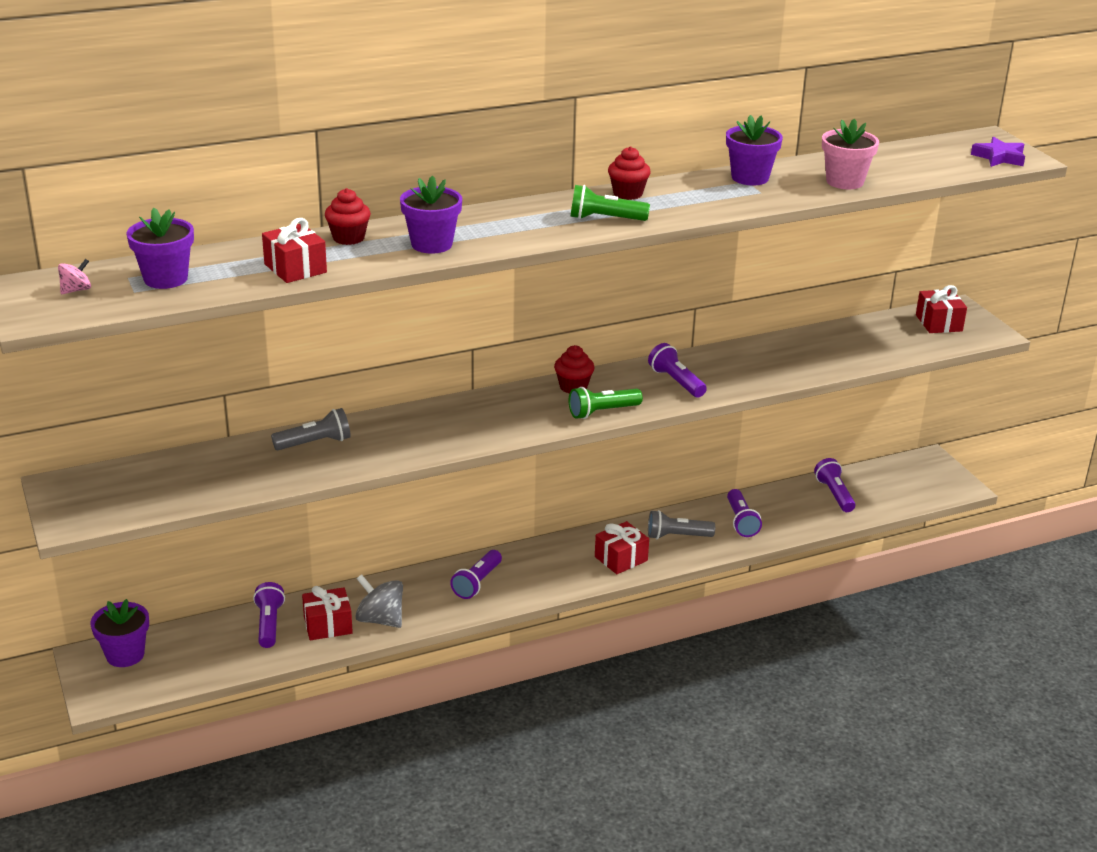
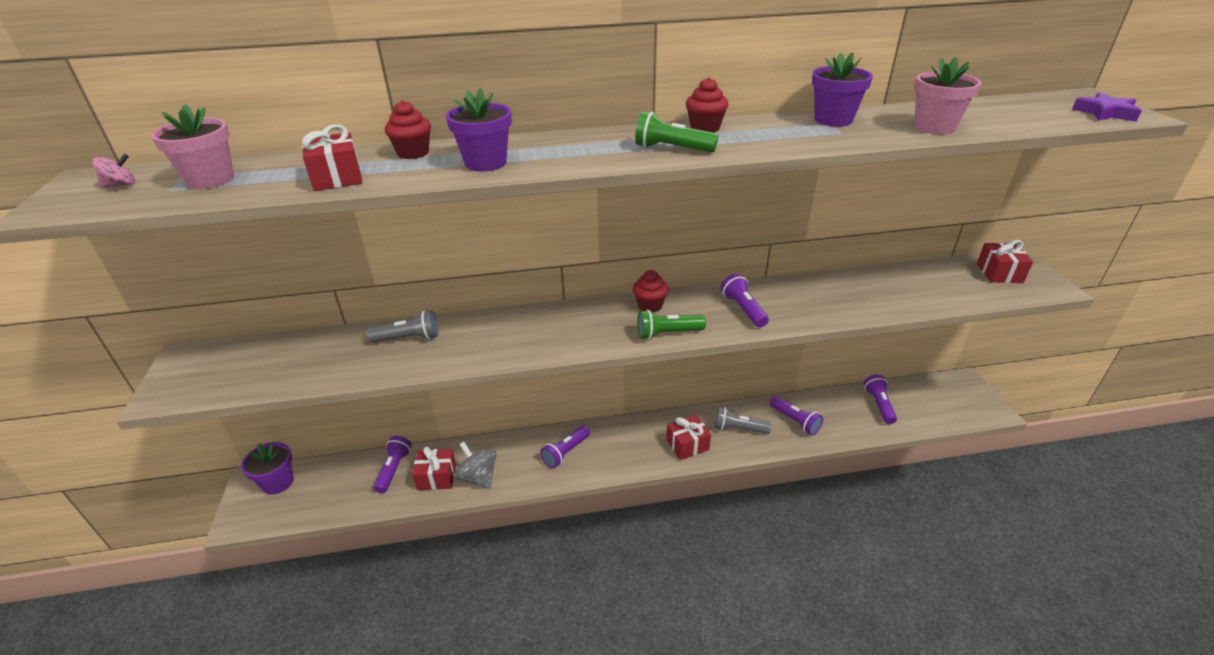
camera: 15 degrees right, 5 degrees up
purple flower pot [126,208,194,289] -> pink flower pot [151,104,234,189]
purple flashlight [727,489,762,537] -> purple flashlight turned 45 degrees counterclockwise [770,396,823,435]

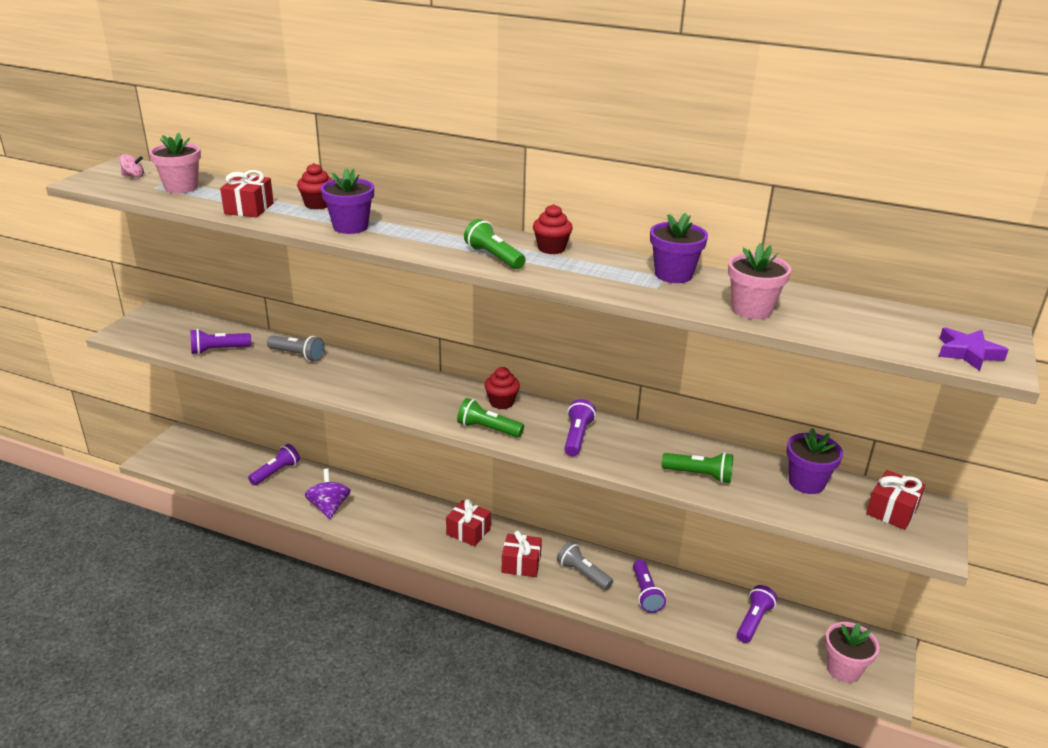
camera: 30 degrees right, 5 degrees down
purple flower pot [241,442,294,495] -> purple flower pot moved to [786,428,843,494]
red gift [412,447,456,490] -> red gift moved to [446,499,491,546]
grey spinning top [454,442,497,489] -> purple spinning top [305,469,351,519]
purple flashlight [540,426,590,468] -> purple flashlight moved to [190,329,251,355]
none -> green flashlight [662,452,733,483]
none -> pink flower pot [825,622,879,683]

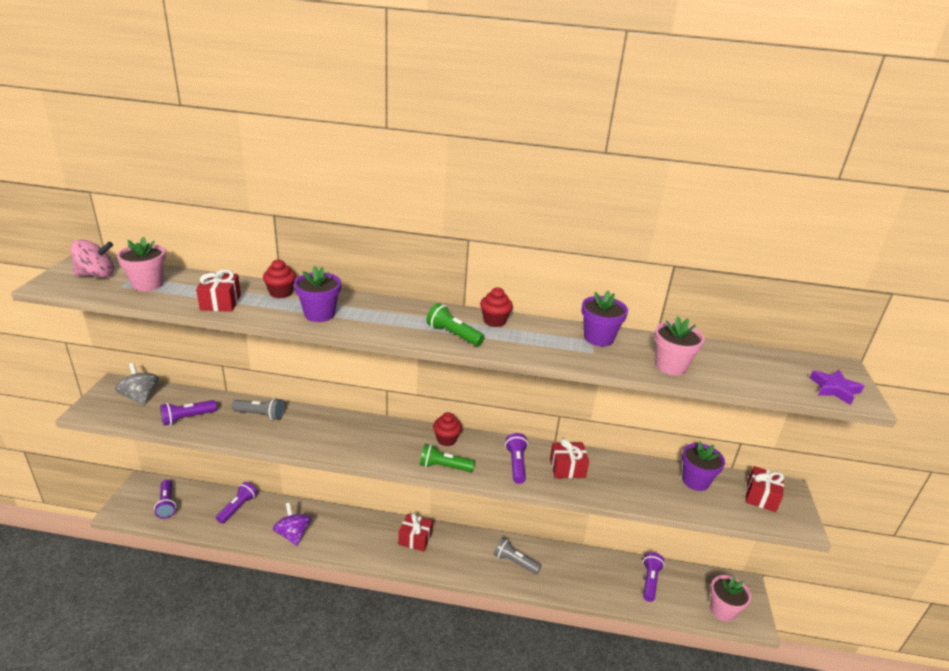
camera: 15 degrees left, 0 degrees up
pink spinning top [120,154,144,178] -> pink spinning top [71,239,114,278], size x1.85
red gift [502,530,542,577] -> red gift moved to [550,439,589,478]
purple flashlight [633,560,666,613] -> purple flashlight moved to [154,480,176,519]
green flashlight [662,452,733,483] -> none
none -> grey spinning top [115,363,159,406]

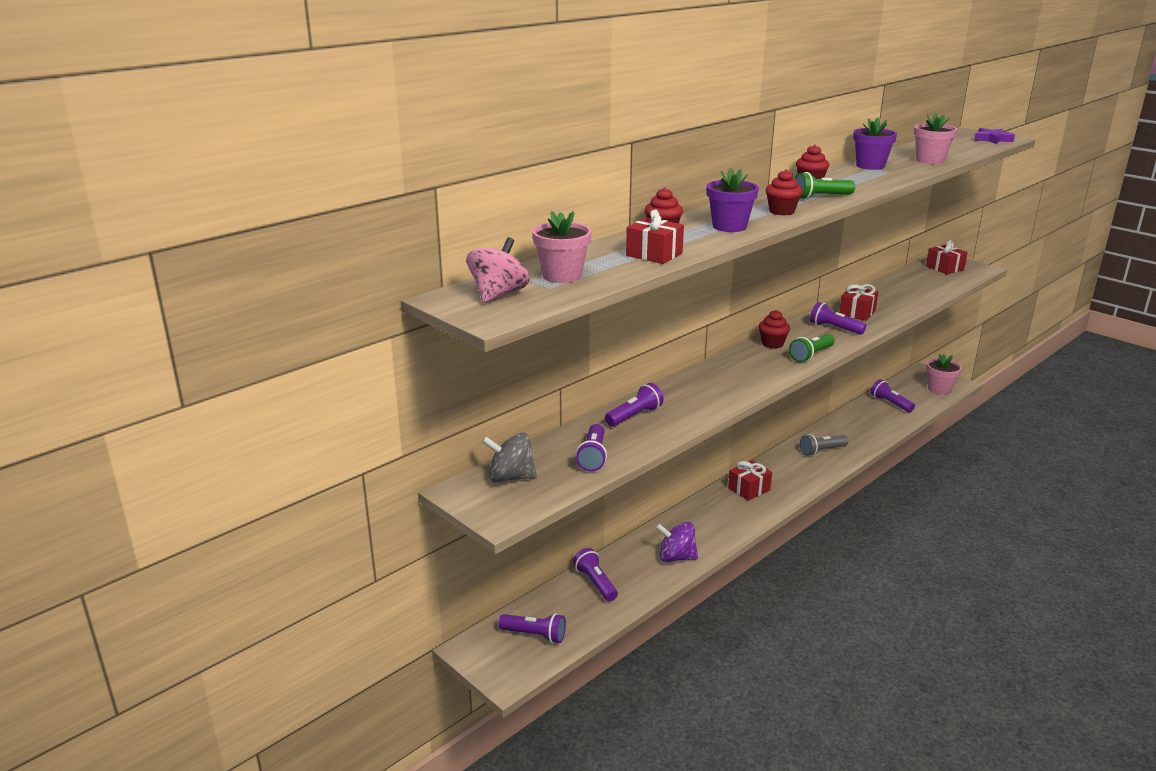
camera: 50 degrees left, 5 degrees down
grey flashlight [231,398,285,420] -> purple flashlight [605,383,664,427]
purple flower pot [682,441,725,491] -> none
none -> red cupcake [766,170,802,215]

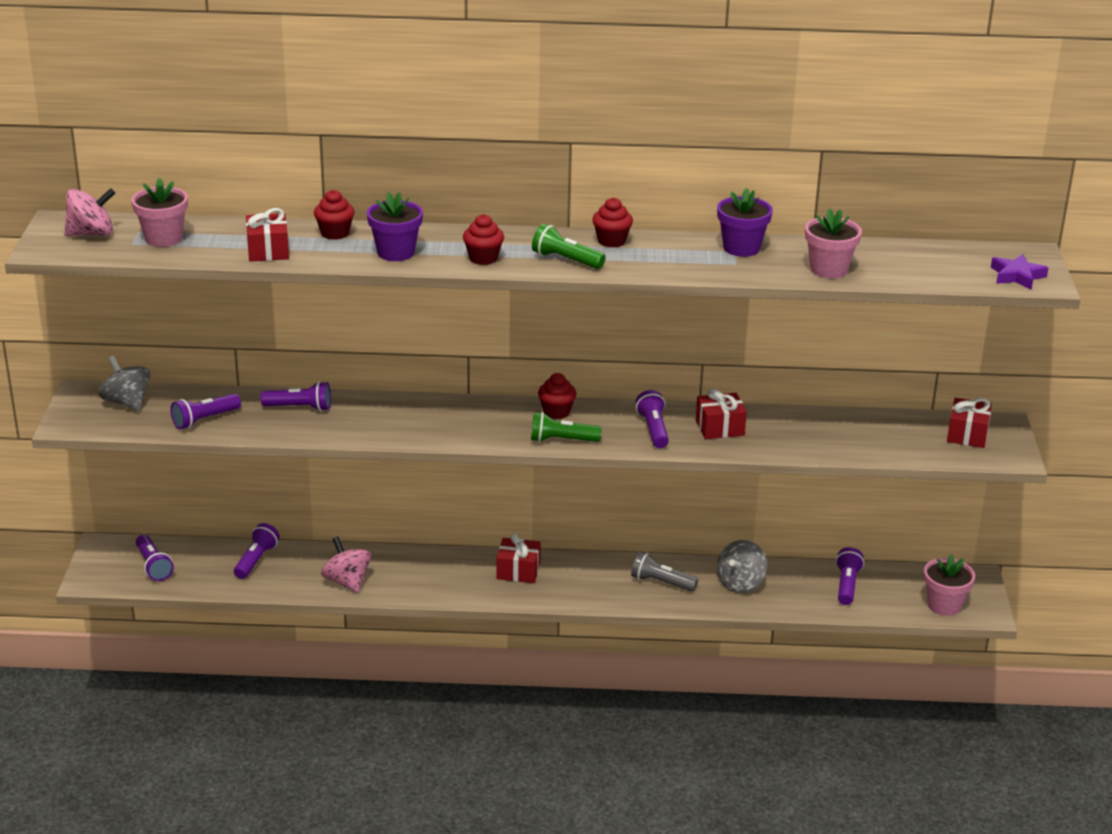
camera: 45 degrees right, 5 degrees up
purple spinning top [655,522,698,562] -> pink spinning top [321,537,371,593]
none -> grey spinning top [717,540,767,593]

